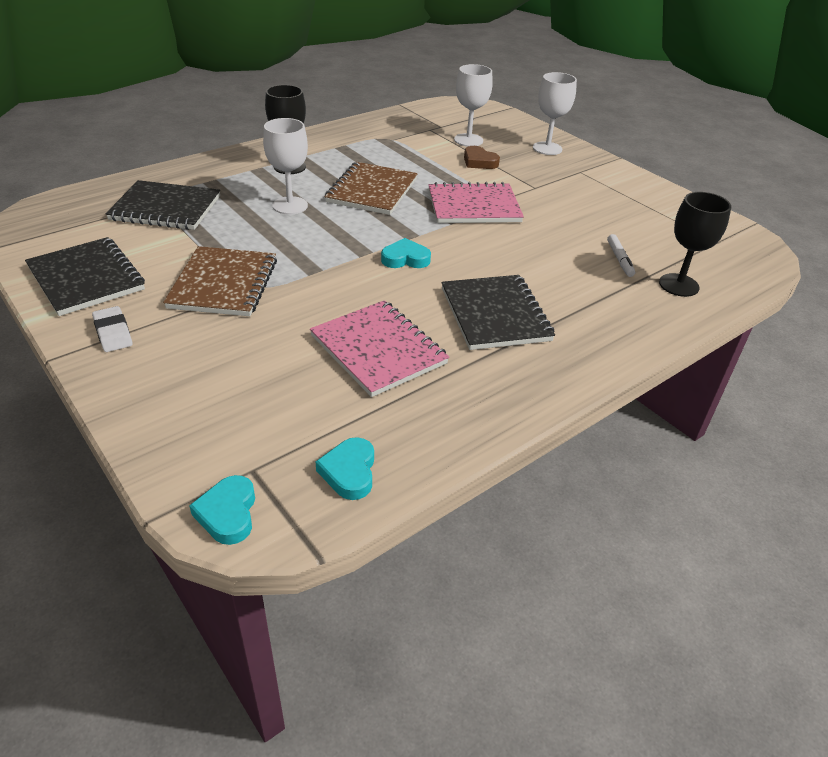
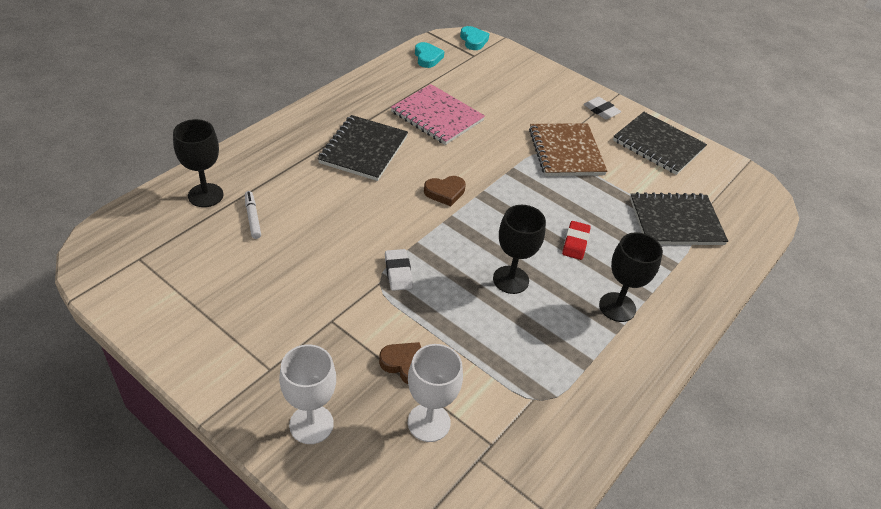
camera: 165 degrees right, 5 degrees up
white goblet [263,118,308,215] -> red eraser [562,221,591,260]
brown notebook [325,162,418,215] -> black goblet [493,205,546,294]
turquoise heart [381,238,431,268] -> brown heart [424,176,466,206]
pink notebook [428,182,524,223] -> white eraser [385,249,413,291]
black notebook [441,275,555,350] -> black notebook turned 45 degrees clockwise [318,115,408,181]

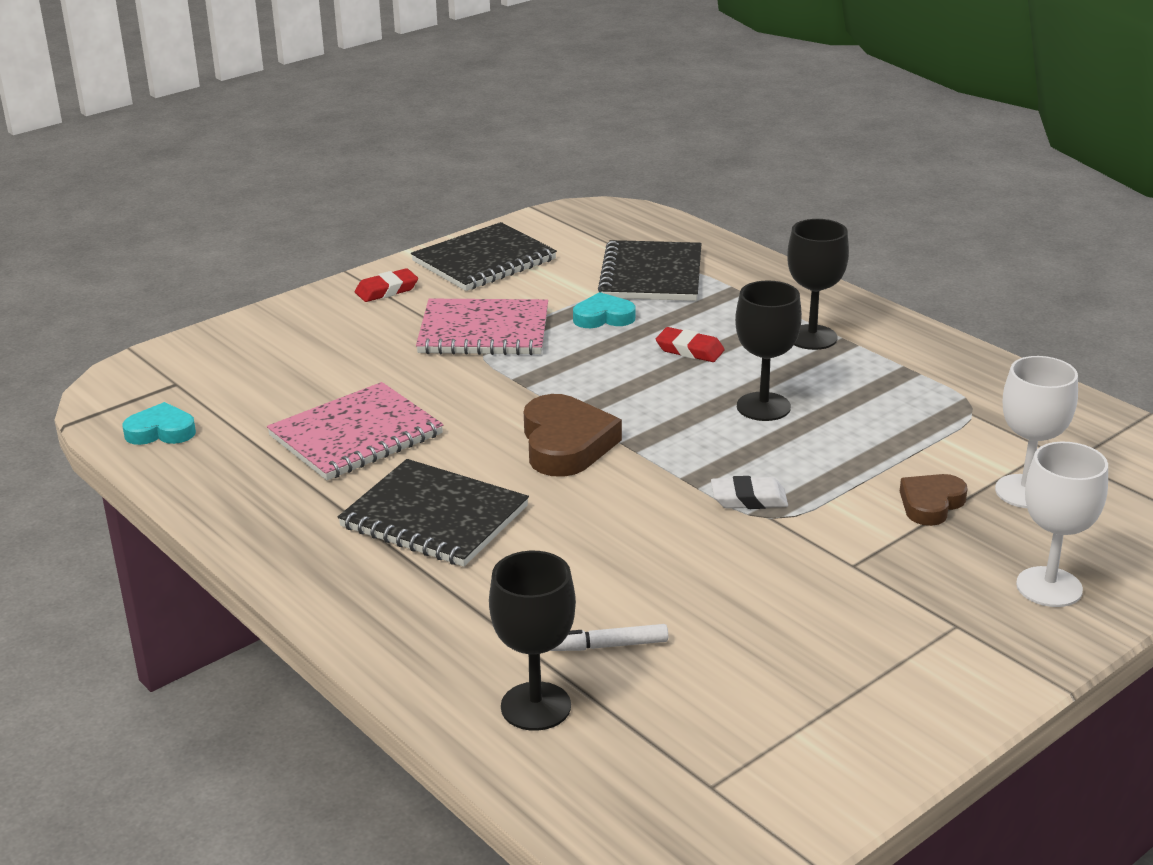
camera: 75 degrees left, 15 degrees down
brown heart [424,176,466,206] -> brown heart [524,394,622,477], size x1.63
turquoise heart [460,26,489,50] -> turquoise heart moved to [573,292,635,328]
brown notebook [529,123,607,176] -> pink notebook [416,299,548,355]
white eraser [583,97,622,120] -> red eraser [355,268,418,302]

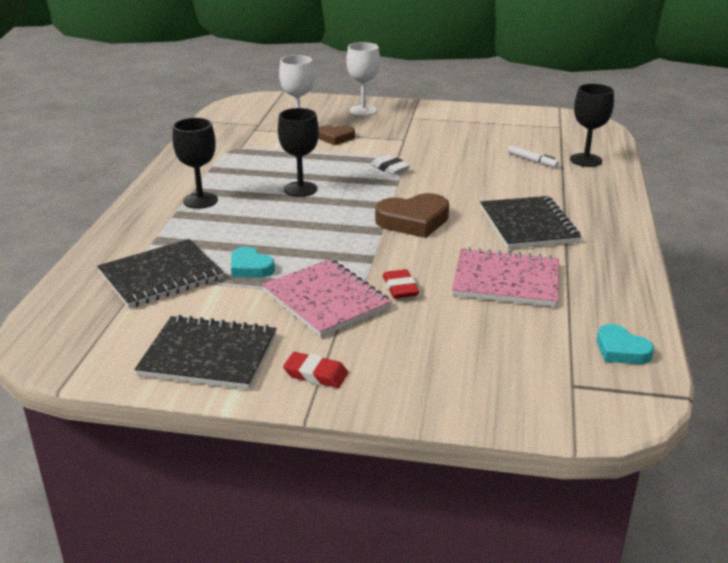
camera: 130 degrees left, 0 degrees up
brown heart [524,394,622,477] -> brown heart turned 150 degrees counterclockwise [375,193,449,238]
red eraser [656,327,725,362] -> red eraser moved to [383,269,419,299]

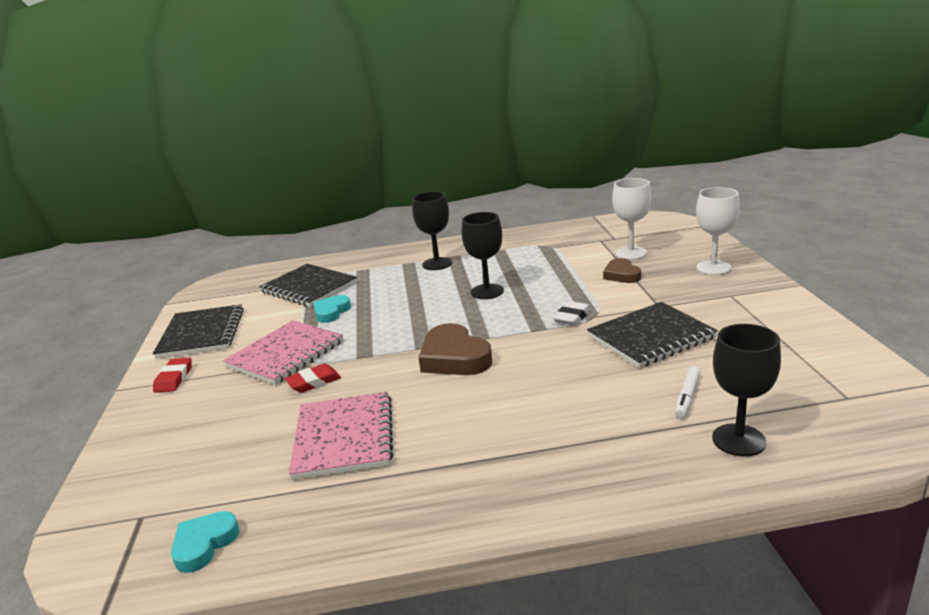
camera: 75 degrees right, 5 degrees down
black notebook [480,196,581,249] -> black notebook moved to [587,302,718,368]

